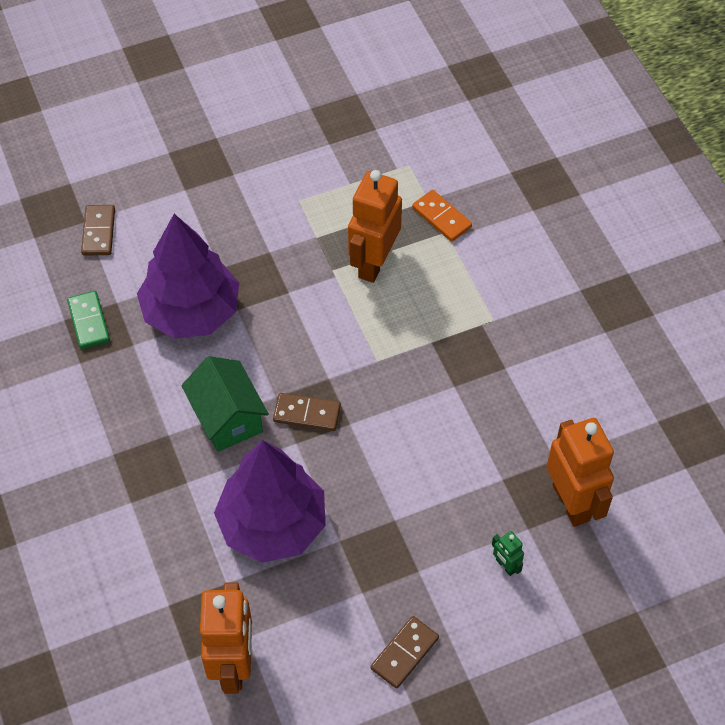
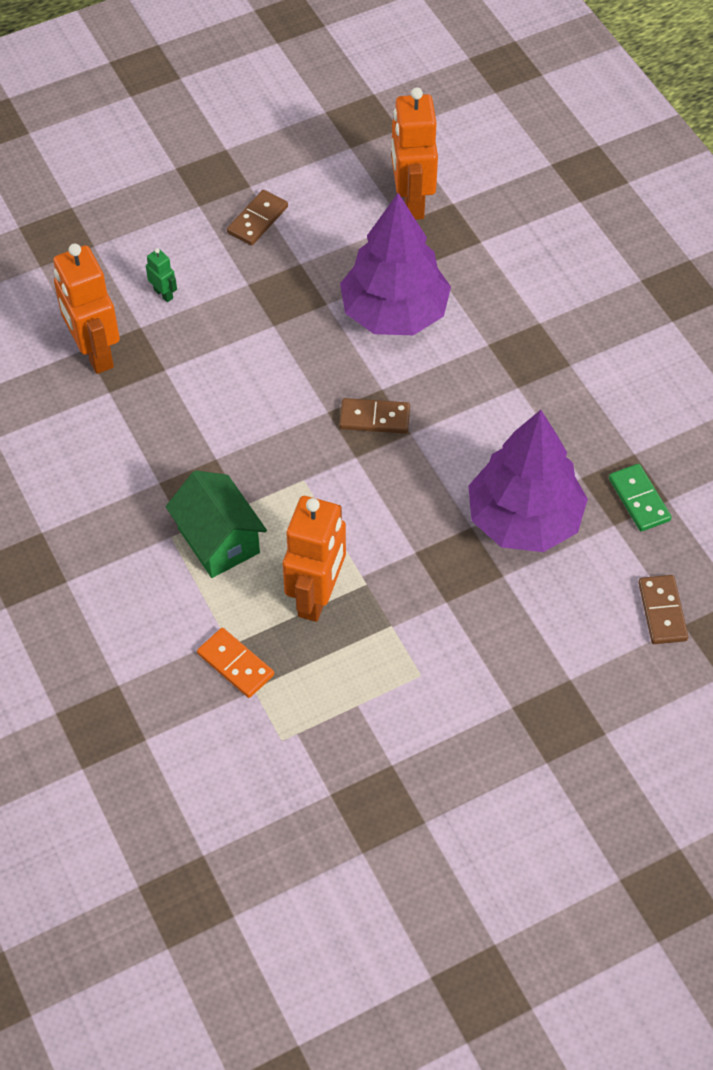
camera: 175 degrees right, 0 degrees up
green house [181,356,269,452] -> green house moved to [166,470,267,578]

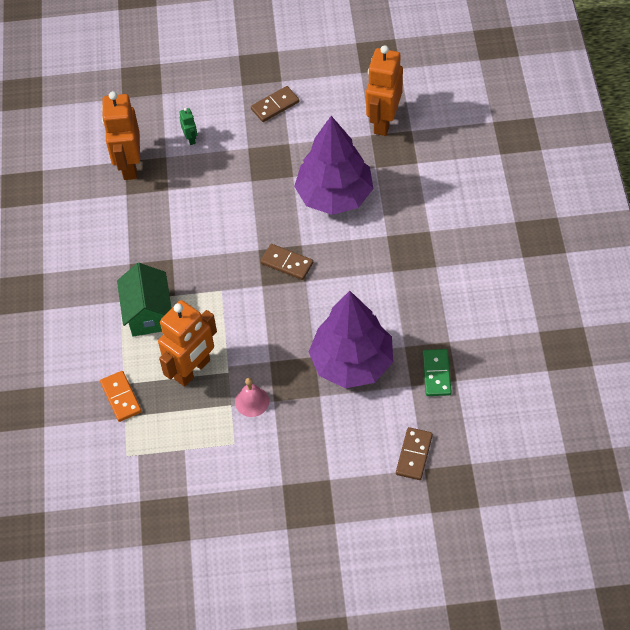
camera: 25 degrees right, 0 degrees up
none -> pink bell [235,378,269,417]

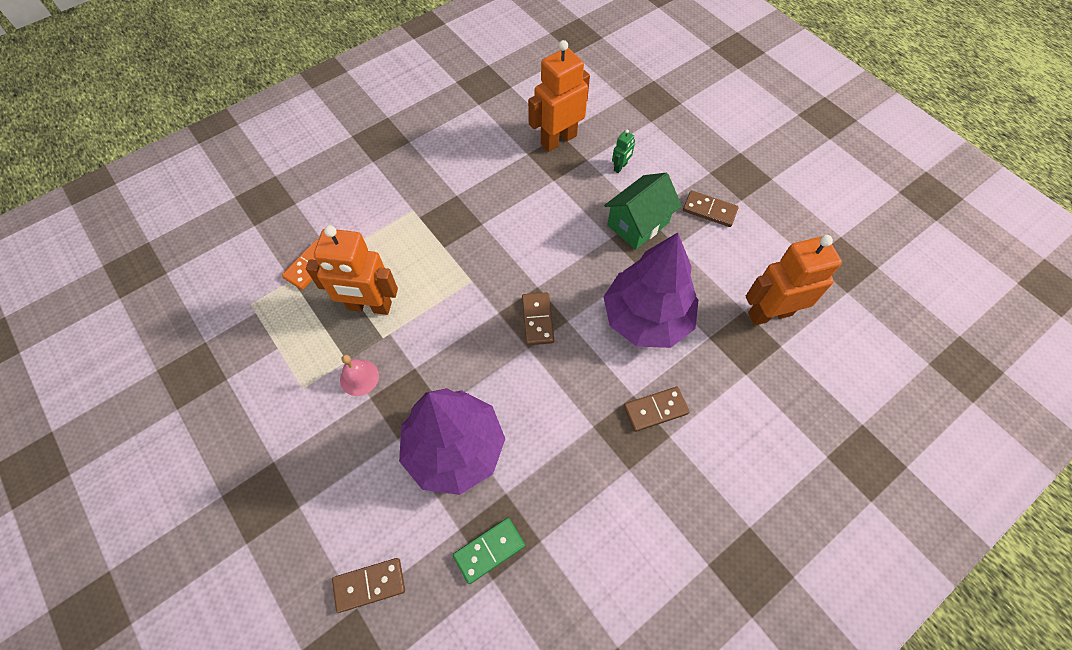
camera: 55 degrees right, 5 degrees up
green house [117,263,172,337] -> green house moved to [604,173,682,250]
none -> brown domino [624,387,690,432]

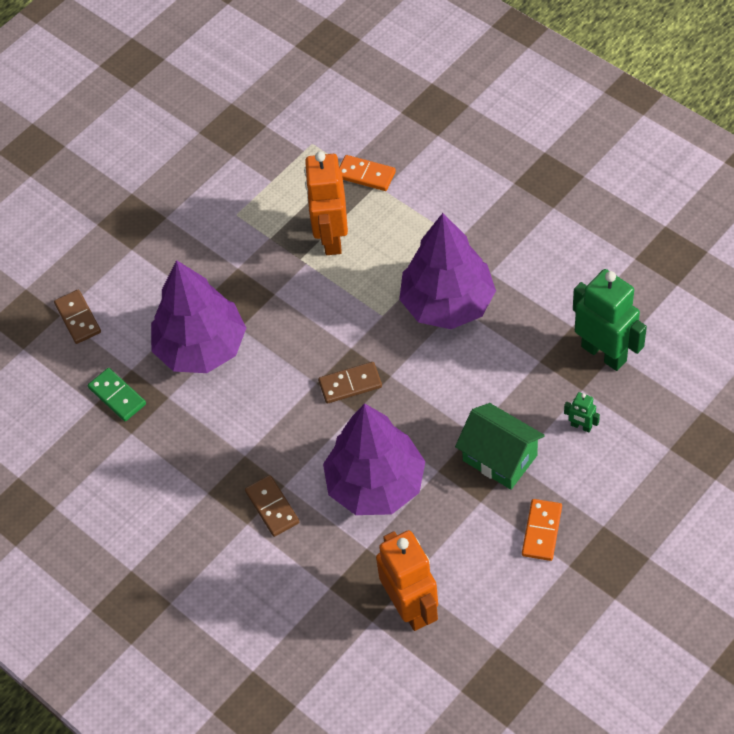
camera: 85 degrees right, 5 degrees down
pink bell [340,355,379,396] -> none
orange robot [528,40,590,152] -> green robot [573,269,647,371]
brown domino [683,190,738,227] -> orange domino [522,499,562,561]
none -> purple tree [399,213,496,329]

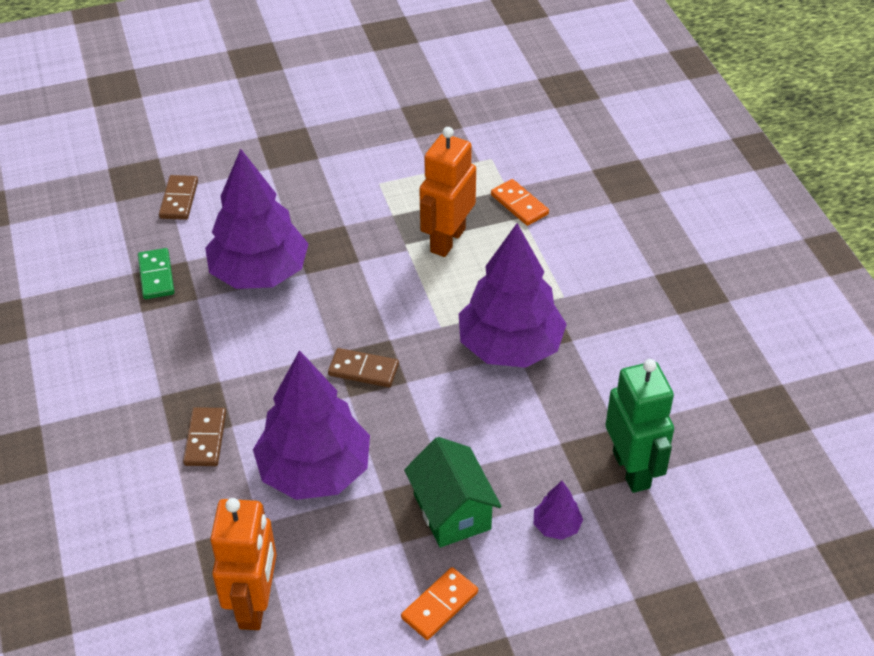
camera: 25 degrees right, 10 degrees down
green robot [564,392,600,432] -> purple tree [534,481,583,540]

